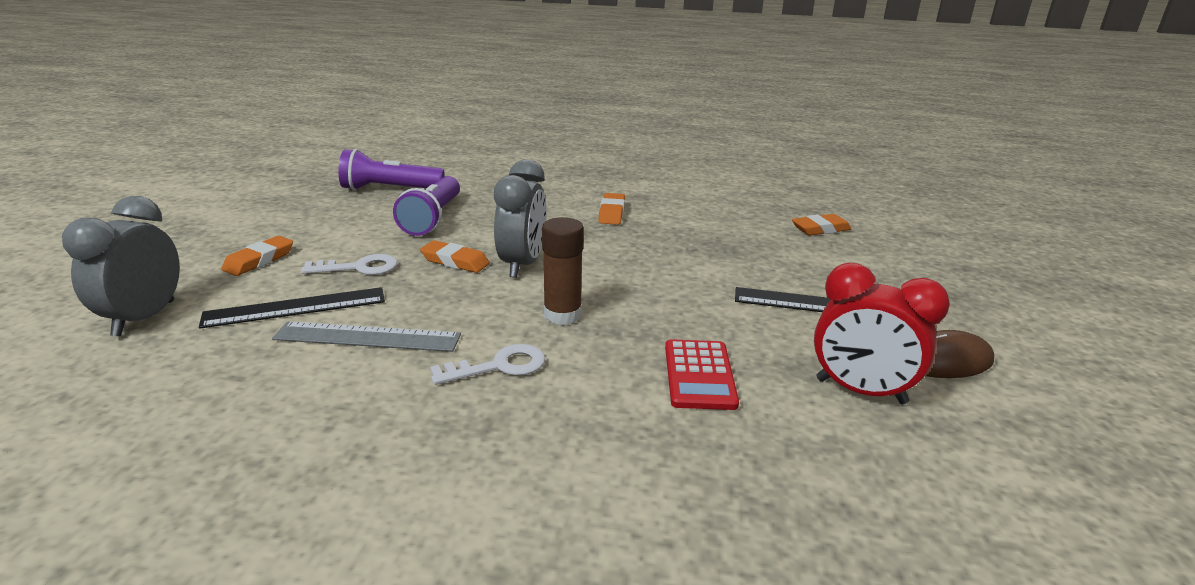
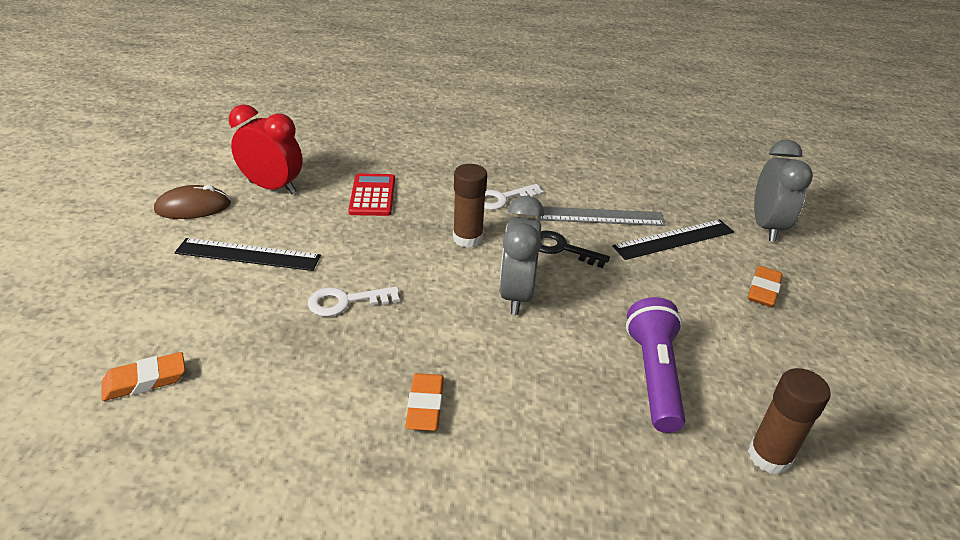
camera: 175 degrees right, 10 degrees up
white key [301,254,398,275] -> white key moved to [308,286,400,317]
purple flashlight [338,149,445,190] -> brown glue stick [748,368,831,475]
orange eraser [420,240,490,273] -> none
none -> black key [539,231,610,268]

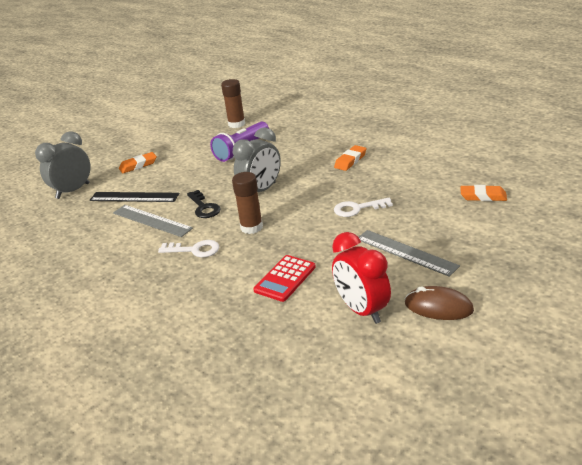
camera: 140 degrees left, 5 degrees down
black ruler [174,238,321,271] -> grey ruler [359,230,460,277]
white key [308,286,400,317] -> white key turned 150 degrees clockwise [334,198,393,217]

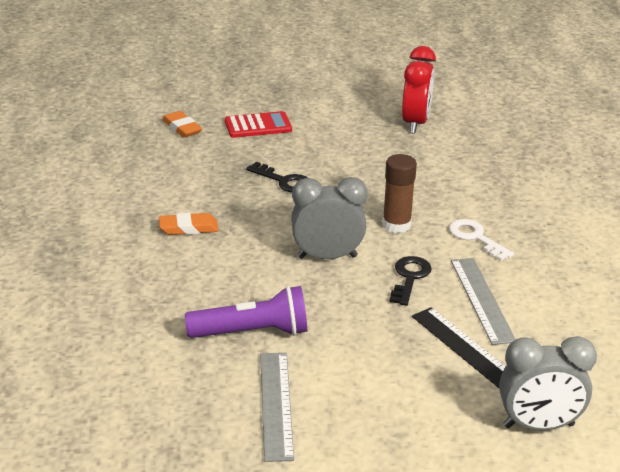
camera: 140 degrees left, 0 degrees up
orange eraser [119,152,157,173] -> none
brown glue stick [221,79,245,128] -> none
red calculator [253,255,316,302] -> red calculator moved to [225,111,292,138]
white key [334,198,393,217] -> black key [246,162,308,193]
grey ruler [359,230,460,277] -> grey ruler moved to [260,353,294,462]
brown mouse [405,286,474,320] -> none

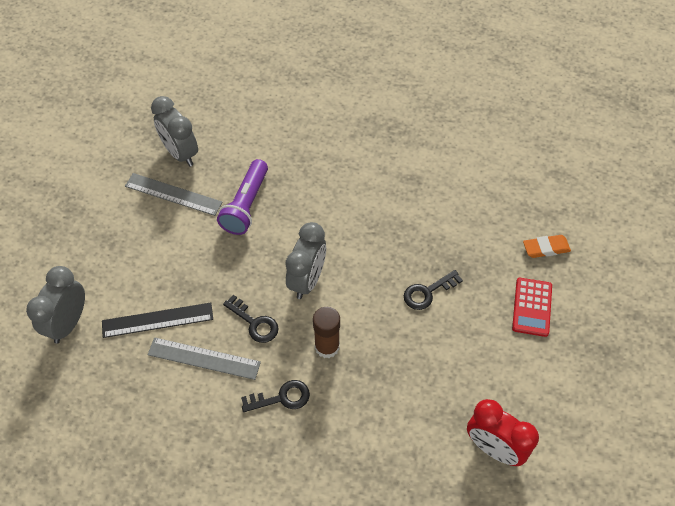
camera: 115 degrees right, 25 degrees up
orange eraser [159,213,219,235] -> none
white key [449,219,514,261] -> black key [241,380,310,412]
none -> grey clock [151,96,198,167]

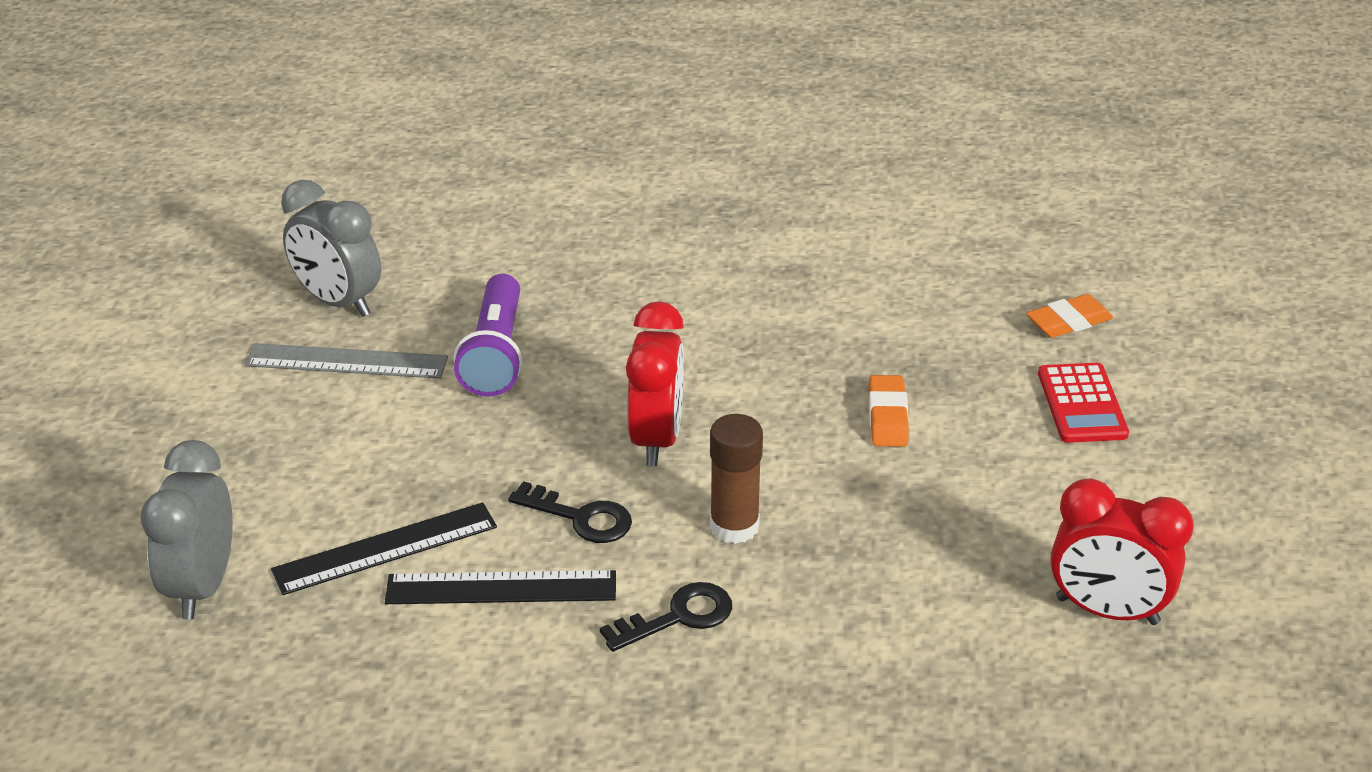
camera: 15 degrees left, 20 degrees down
grey ruler [148,337,261,380] -> black ruler [385,570,616,604]
grey clock [285,222,326,299] -> red clock [626,301,684,466]
black key [404,270,463,310] -> orange eraser [869,375,909,447]

